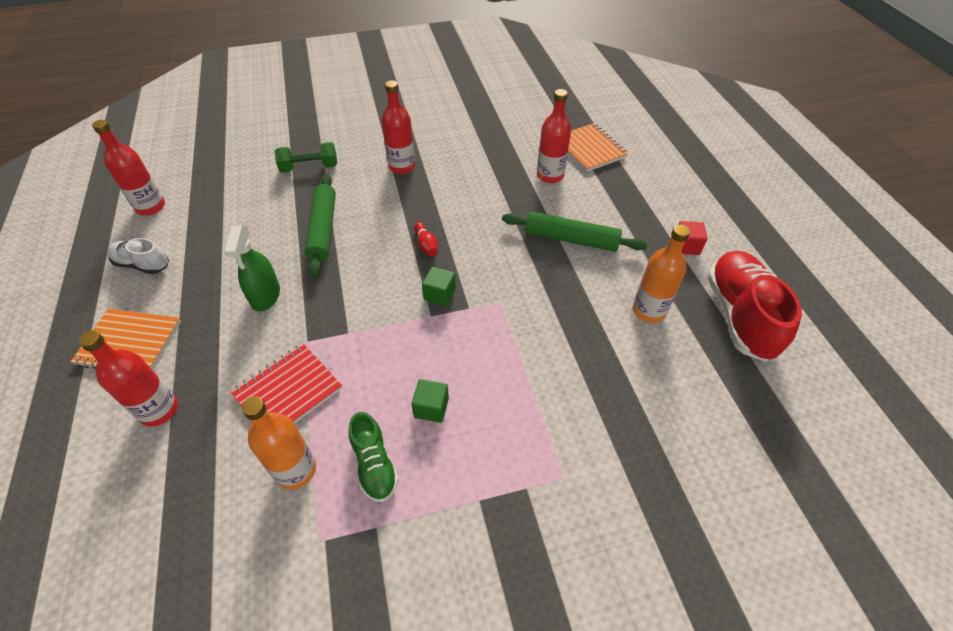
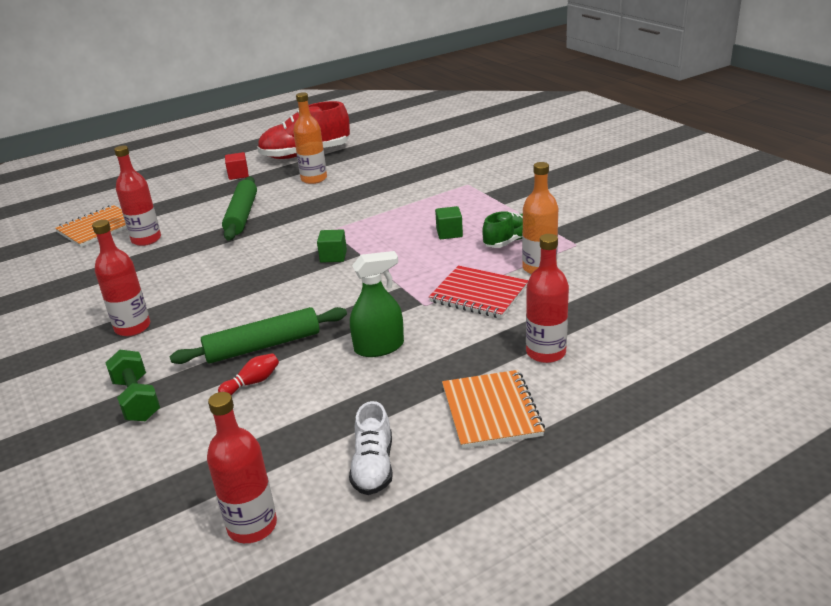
camera: 105 degrees left, 20 degrees down
red bowling pin [414,222,438,256] -> red bowling pin moved to [218,353,279,395]

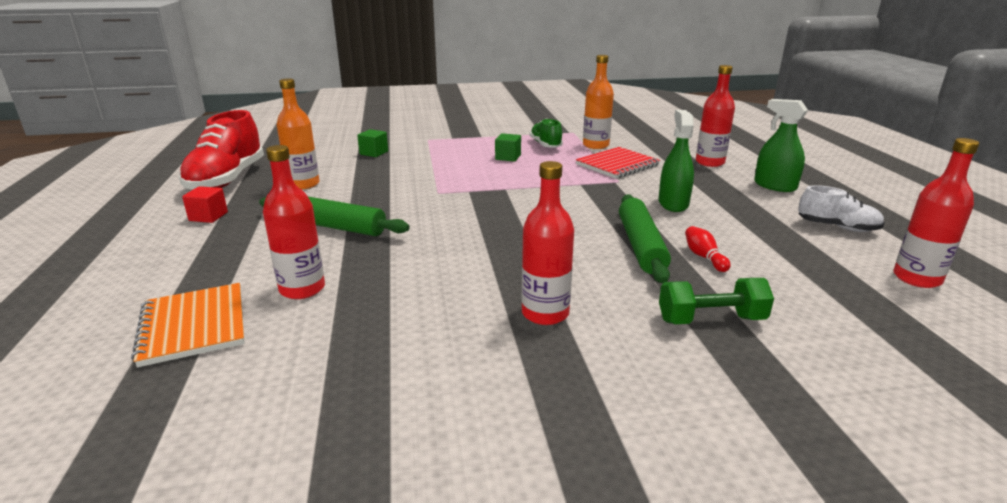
camera: 70 degrees left, 5 degrees down
green cube [317,229,347,263] -> green cube moved to [357,129,388,157]
orange notebook [442,370,545,449] -> green spray bottle [754,99,808,192]

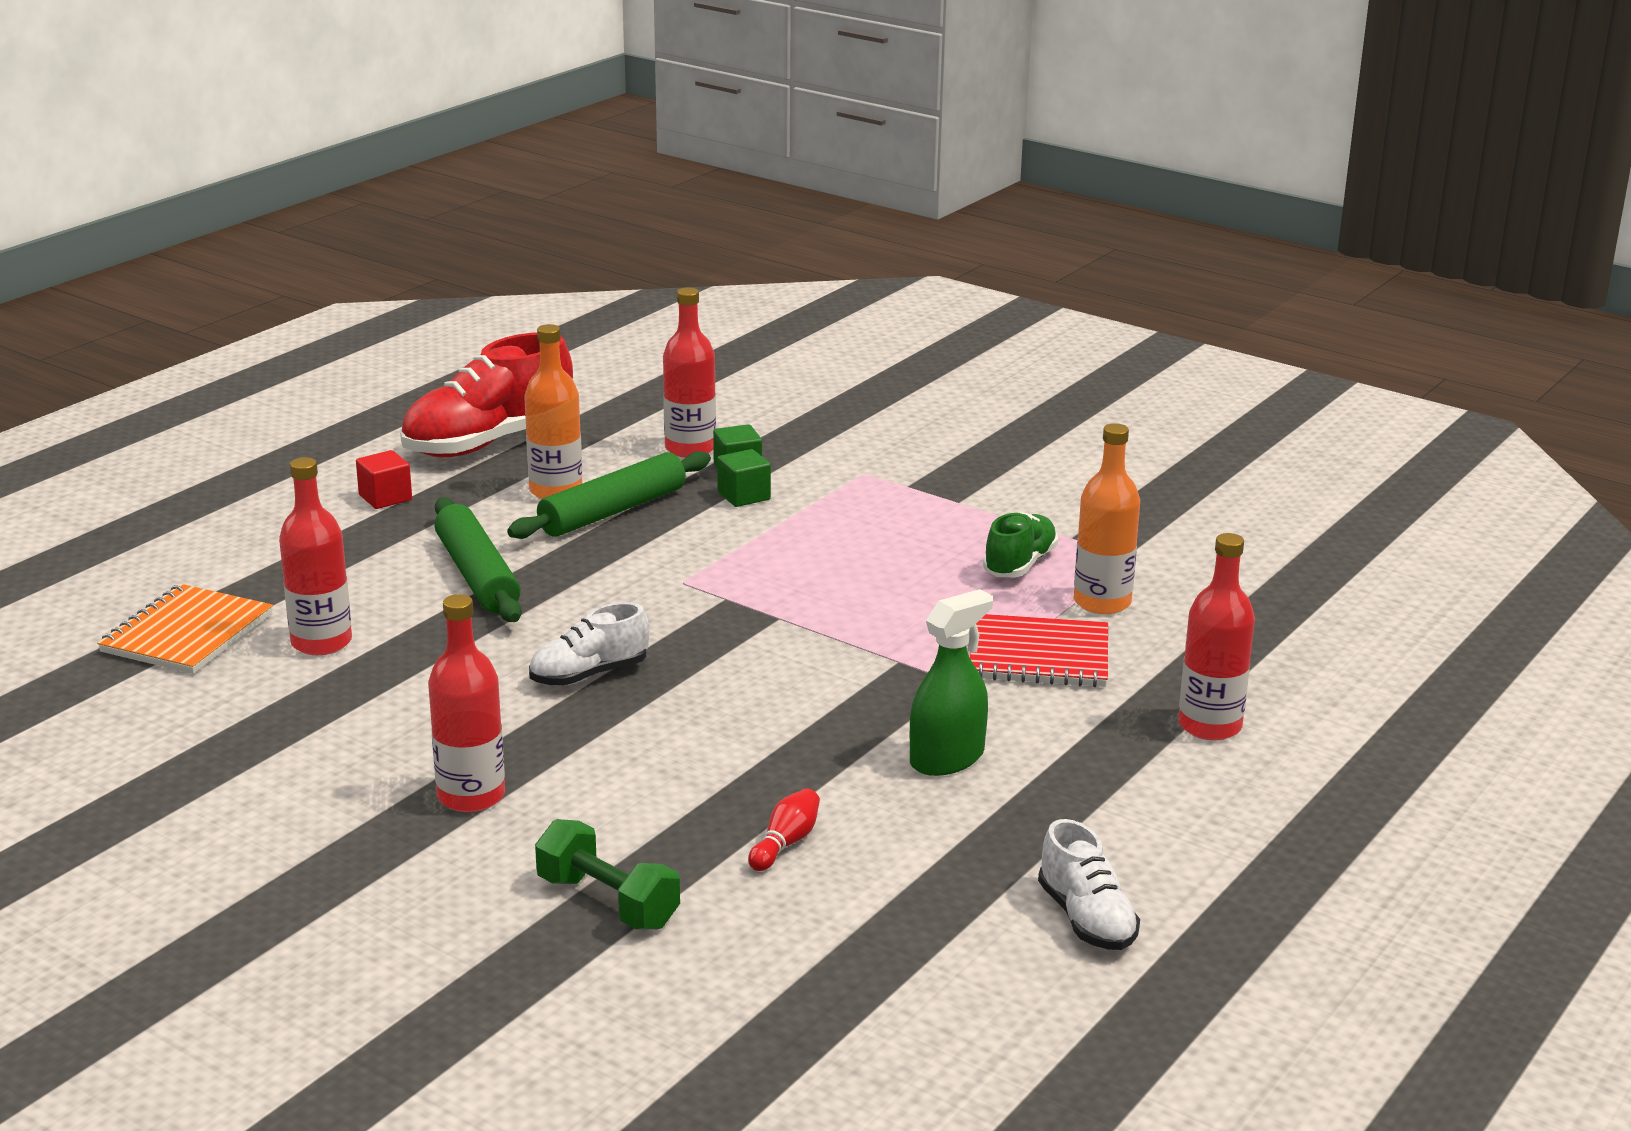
camera: 45 degrees right, 0 degrees up
green cube [495,133,521,162] -> green cube moved to [717,449,771,507]
green rolling pin [619,194,671,283] -> green rolling pin moved to [507,451,711,539]
green spray bottle [754,99,808,192] -> none
red bottle [893,138,980,288] -> red bottle moved to [663,287,716,458]
none -> white shoe [529,602,649,686]

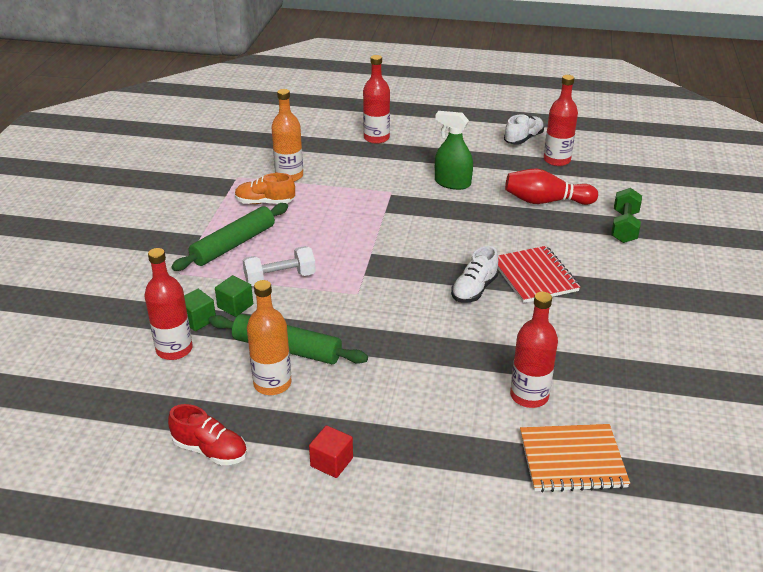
camera: 115 degrees left, 10 degrees up
red shoe [400,332,573,457] -> red shoe [168,404,247,465], size x0.55
red bottle [428,594,505,812] -> red bottle moved to [544,75,578,166]
green rolling pin [434,497,522,622] -> green rolling pin moved to [171,203,288,271]
white shoe [529,602,649,686] -> white shoe turned 90 degrees clockwise [451,246,499,303]
red bowling pin [748,788,820,871] -> red bowling pin [505,169,598,205], size x1.92
red notebook [970,614,1108,687] -> red notebook moved to [497,246,580,303]
green shoe [983,512,1058,577] -> orange shoe [235,173,295,204]
none -> white dumbbell [242,246,316,286]

